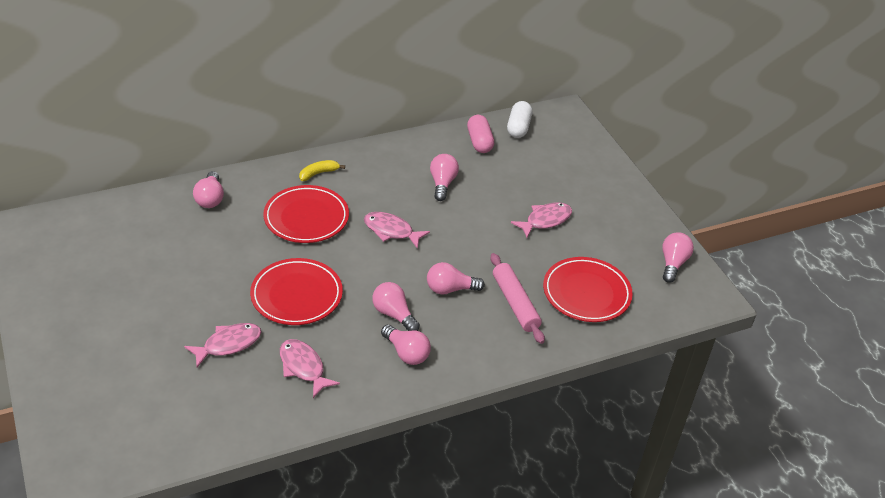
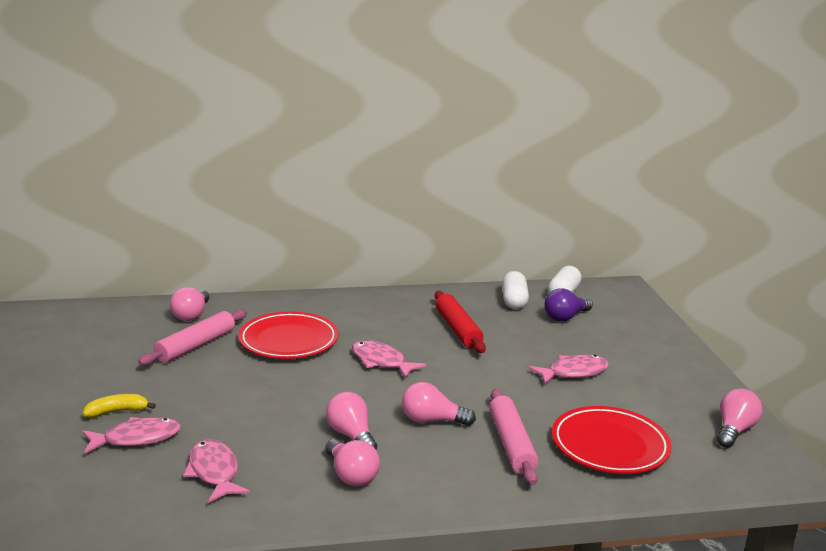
camera: 15 degrees right, 20 degrees down
red plate [250,258,343,325] -> none
yellow banana [299,160,345,181] -> yellow banana moved to [83,394,156,418]
pink light bulb [430,154,459,201] -> red rolling pin [435,291,486,353]
pink capsule [467,115,494,153] -> white capsule [502,271,529,309]
none -> pink rolling pin [138,310,247,366]
none -> purple light bulb [545,288,593,321]

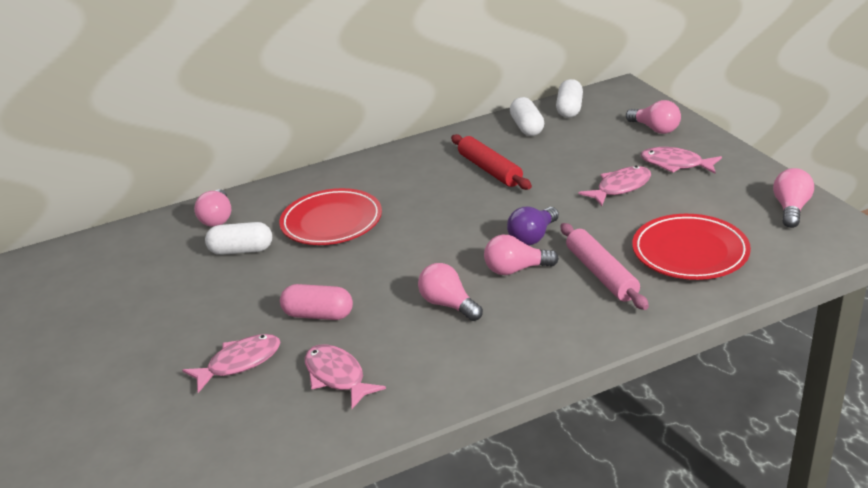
camera: 10 degrees left, 10 degrees up
yellow banana [83,394,156,418] -> none
pink rolling pin [138,310,247,366] -> white capsule [205,222,272,255]
pink light bulb [325,439,380,486] -> pink light bulb moved to [626,100,681,134]
pink fish [352,340,426,378] -> pink fish moved to [641,147,722,173]
purple light bulb [545,288,593,321] -> purple light bulb moved to [507,207,559,246]
none -> pink capsule [280,284,353,320]

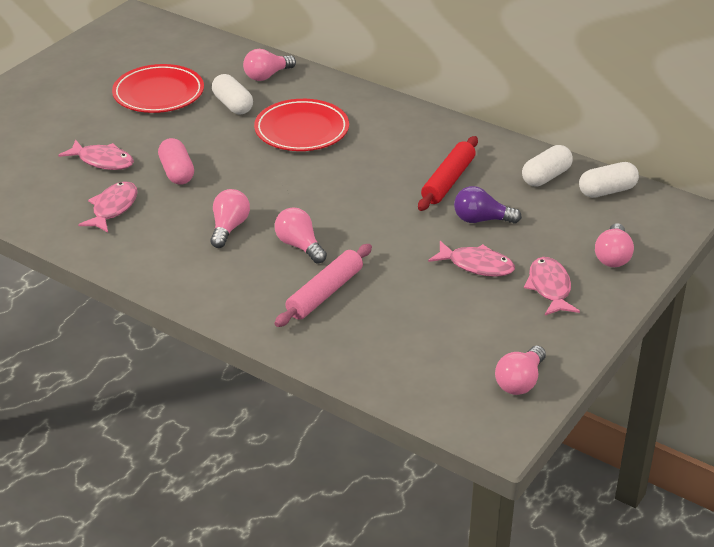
camera: 55 degrees right, 5 degrees up
purple light bulb [507,207,559,246] -> purple light bulb moved to [454,186,522,224]
red plate [632,214,751,280] -> red plate moved to [112,64,204,113]
pink light bulb [773,168,814,228] -> pink light bulb turned 135 degrees clockwise [495,346,546,395]

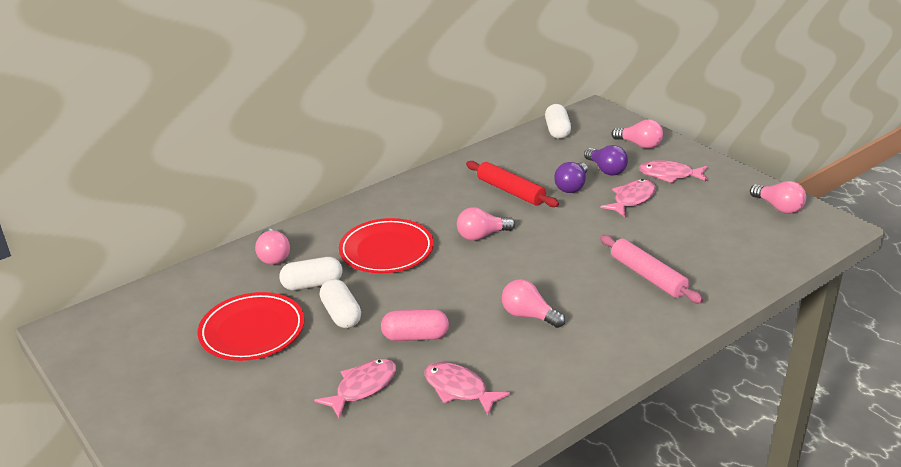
camera: 70 degrees left, 5 degrees down
pink light bulb [275,207,327,264] -> pink light bulb moved to [457,207,515,241]
white capsule [522,145,573,186] -> white capsule moved to [320,279,361,328]
none -> purple light bulb [584,145,628,176]

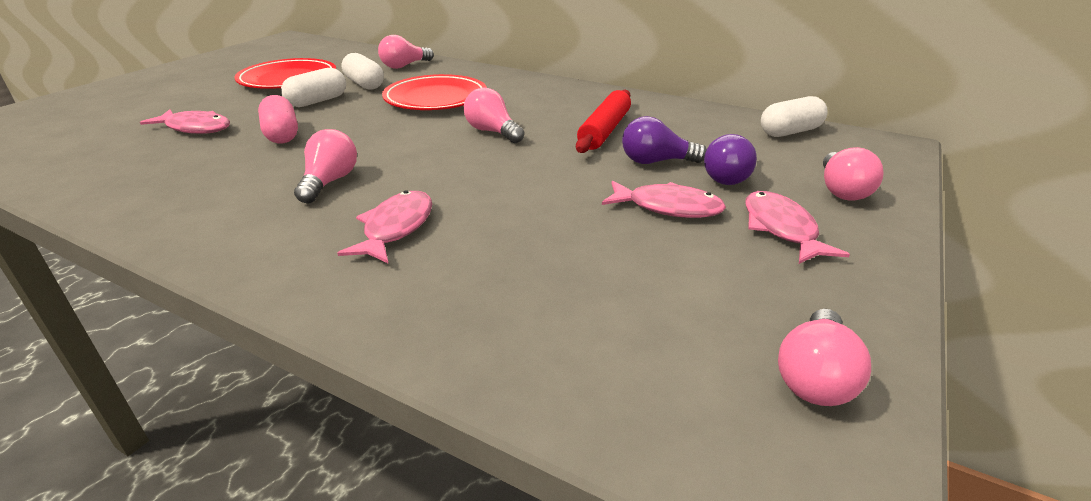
camera: 65 degrees right, 0 degrees up
pink fish [424,362,510,415] -> pink fish moved to [337,190,432,264]
pink rolling pin [600,235,703,304] -> none

